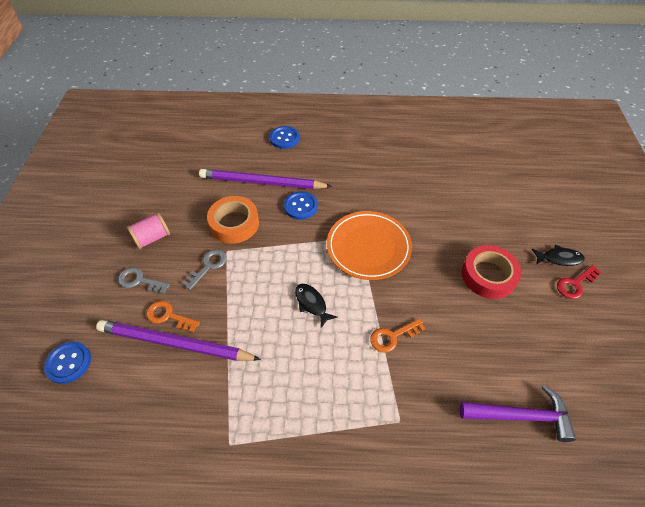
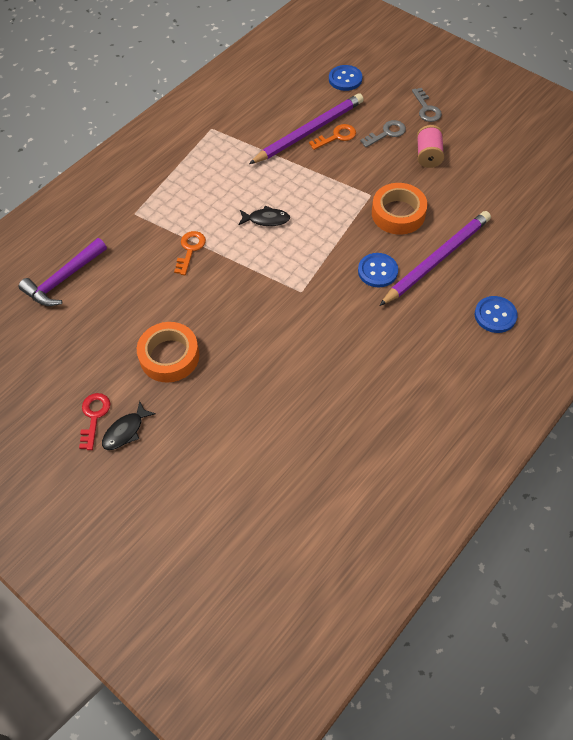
camera: 130 degrees right, 5 degrees up
grey key [182,249,227,290] -> grey key moved to [412,88,442,122]
orange plate [327,211,412,280] -> none
red tape [462,245,522,299] -> orange tape [137,322,200,383]

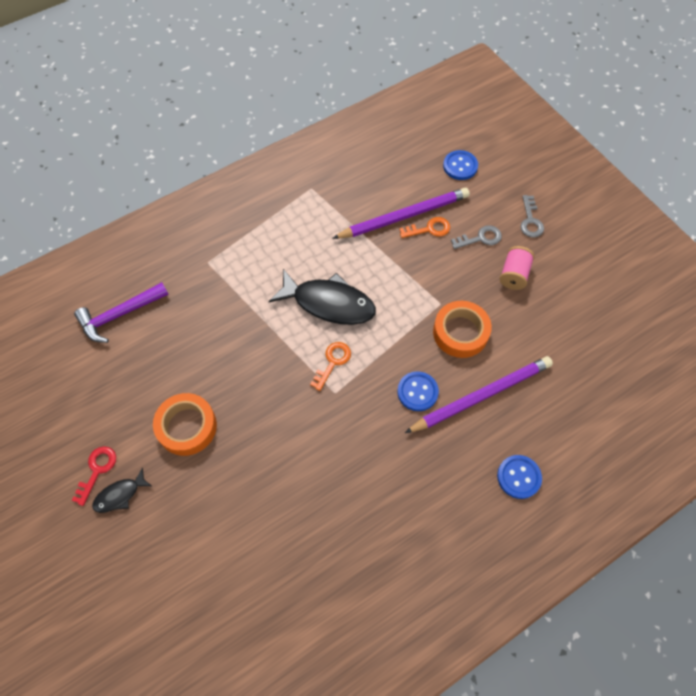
camera: 15 degrees right, 5 degrees up
orange key [174,231,206,275] -> orange key moved to [310,342,351,391]
black fish [238,205,290,226] -> black fish [269,269,376,325], size x2.03

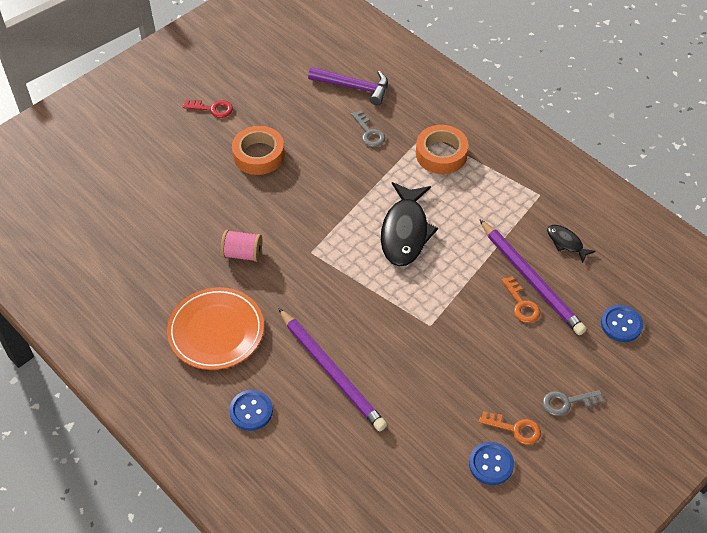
camera: 80 degrees right, 10 degrees down
purple hammer [74,282,169,343] -> purple hammer turned 150 degrees clockwise [308,67,388,105]
black fish [92,468,152,513] -> black fish moved to [547,225,596,263]
orange key [310,342,351,391] -> orange key moved to [479,411,541,445]
blue button [397,372,439,411] -> blue button moved to [469,442,514,485]
orange tape [433,301,492,358] -> orange tape moved to [416,125,469,174]
grey key [451,225,502,249] -> grey key moved to [351,110,385,147]
pink spool [500,246,535,290] -> pink spool moved to [221,230,262,262]
none -> orange plate [167,287,264,370]

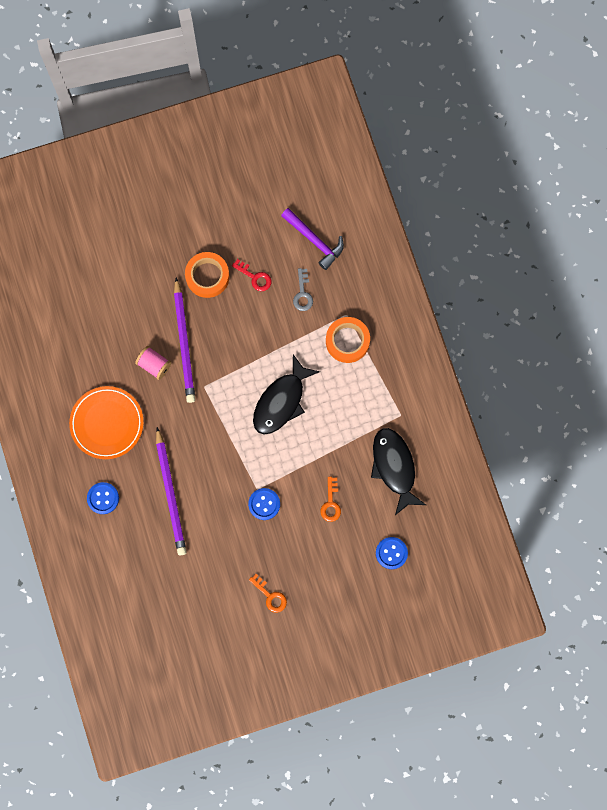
camera: 25 degrees right, 25 degrees up
red key [183,100,233,118] -> red key moved to [232,259,272,291]
blue button [469,442,514,485] -> blue button moved to [248,488,280,520]
purple pencil [479,219,586,335] -> purple pencil moved to [174,278,195,403]
grey key [542,390,603,416] -> none
black fish [547,225,596,263] -> black fish [371,428,426,515], size x2.03

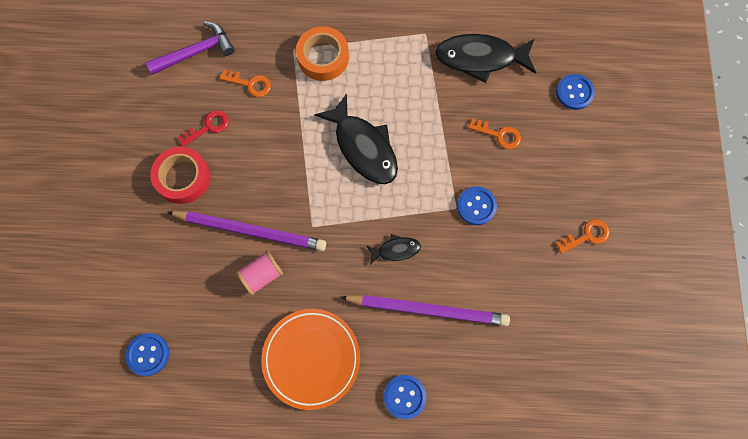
camera: 70 degrees left, 5 degrees down
orange tape [185,252,229,298] -> red tape [150,147,211,204]
grey key [293,268,313,311] -> orange key [220,70,271,97]
none -> blue button [126,333,169,376]
none -> black fish [366,234,421,265]

